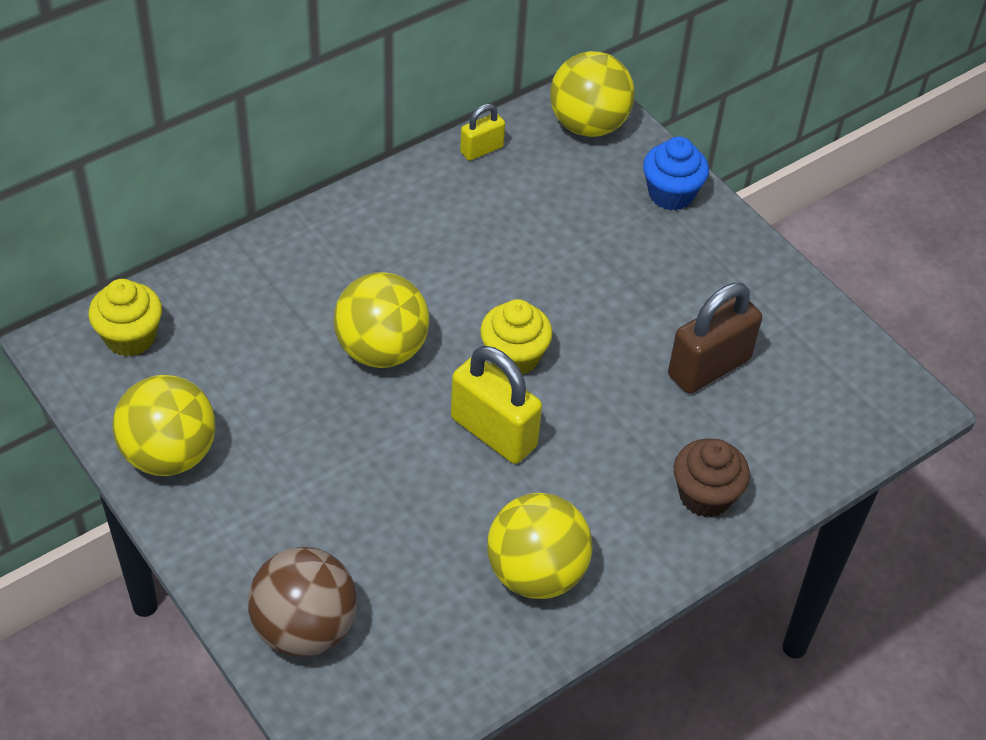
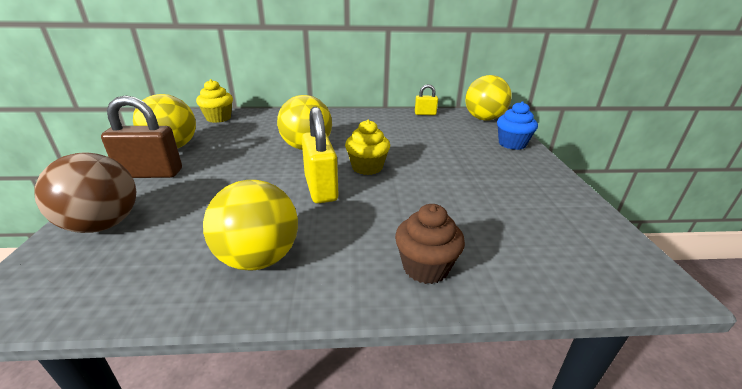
camera: 35 degrees right, 20 degrees down
brown padlock [668,283,762,394] -> brown padlock moved to [101,95,182,178]

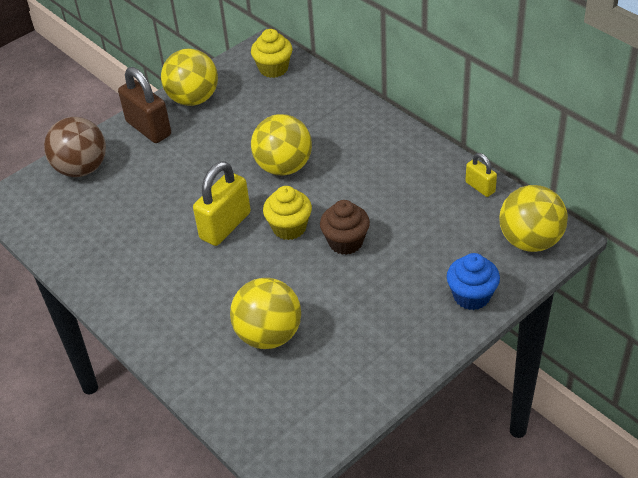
camera: 55 degrees right, 15 degrees up
yellow ball [203,180,298,271] -> yellow ball moved to [230,278,301,349]
brown cupcake [395,204,465,284] -> brown cupcake moved to [320,200,370,255]

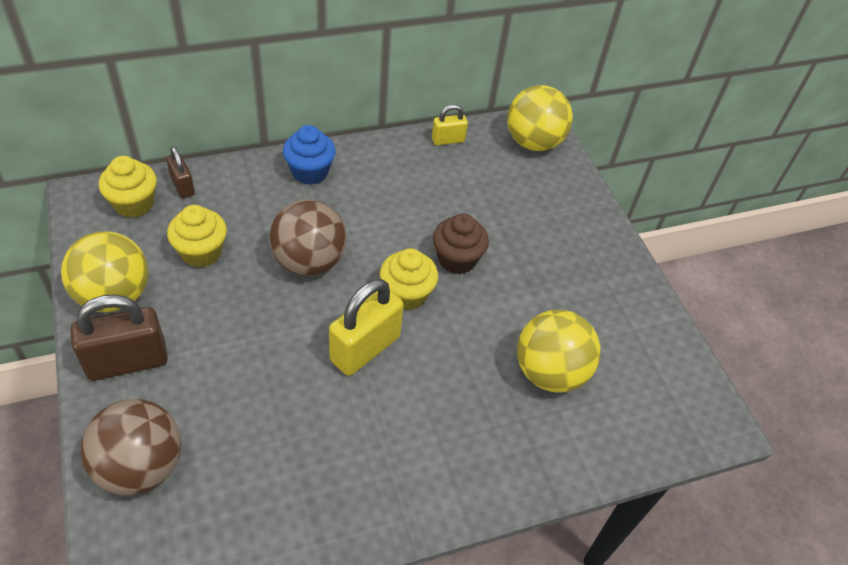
camera: 75 degrees left, 5 degrees up
yellow padlock [193,161,251,246] -> yellow padlock turned 75 degrees clockwise [329,279,404,376]
yellow ball [251,114,312,175] -> brown ball [269,200,347,276]
blue cupcake [447,253,500,310] -> blue cupcake moved to [283,125,336,185]
none -> brown padlock [166,147,195,198]
none -> yellow cupcake [167,205,227,268]

